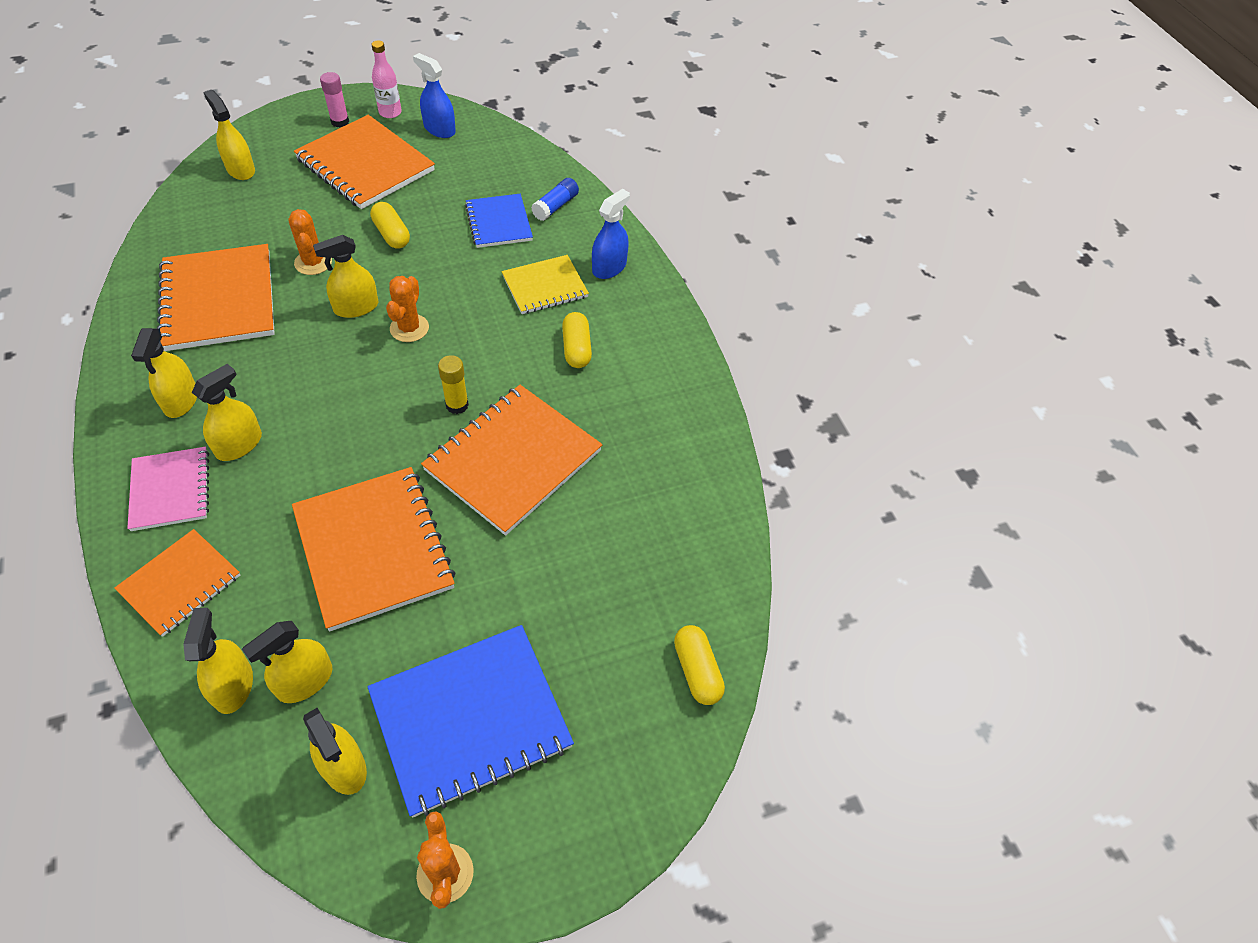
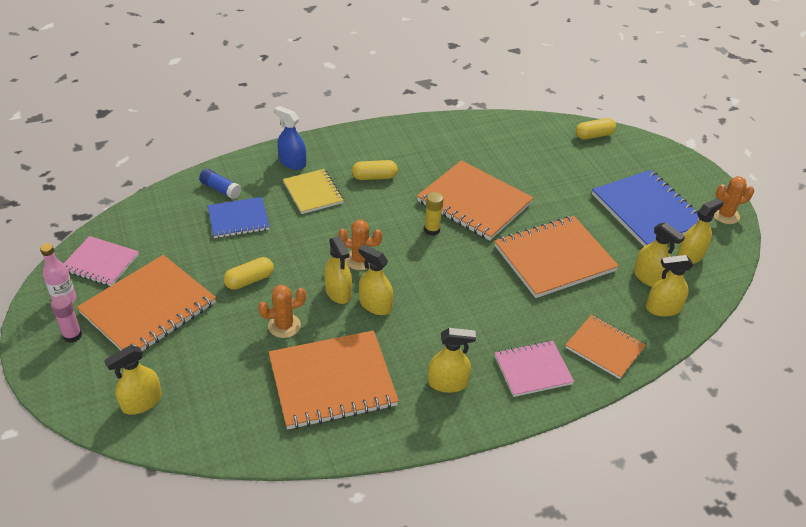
camera: 90 degrees left, 10 degrees down
yellow spray bottle [192,364,262,461] -> yellow spray bottle moved to [358,244,393,315]
blue spray bottle [413,53,456,138] -> pink notebook [63,236,139,286]

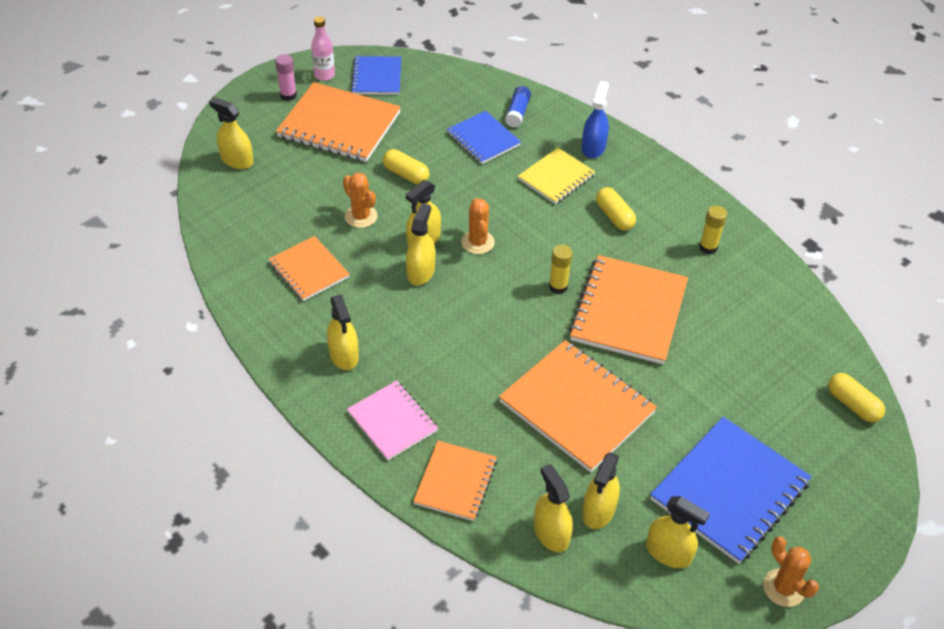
camera: 70 degrees right, 5 degrees up
pink notebook [63,236,139,286] -> blue notebook [351,56,401,95]
orange notebook [269,330,399,430] -> orange notebook [268,236,350,301], size x0.59
none -> yellow glue stick [699,205,727,254]

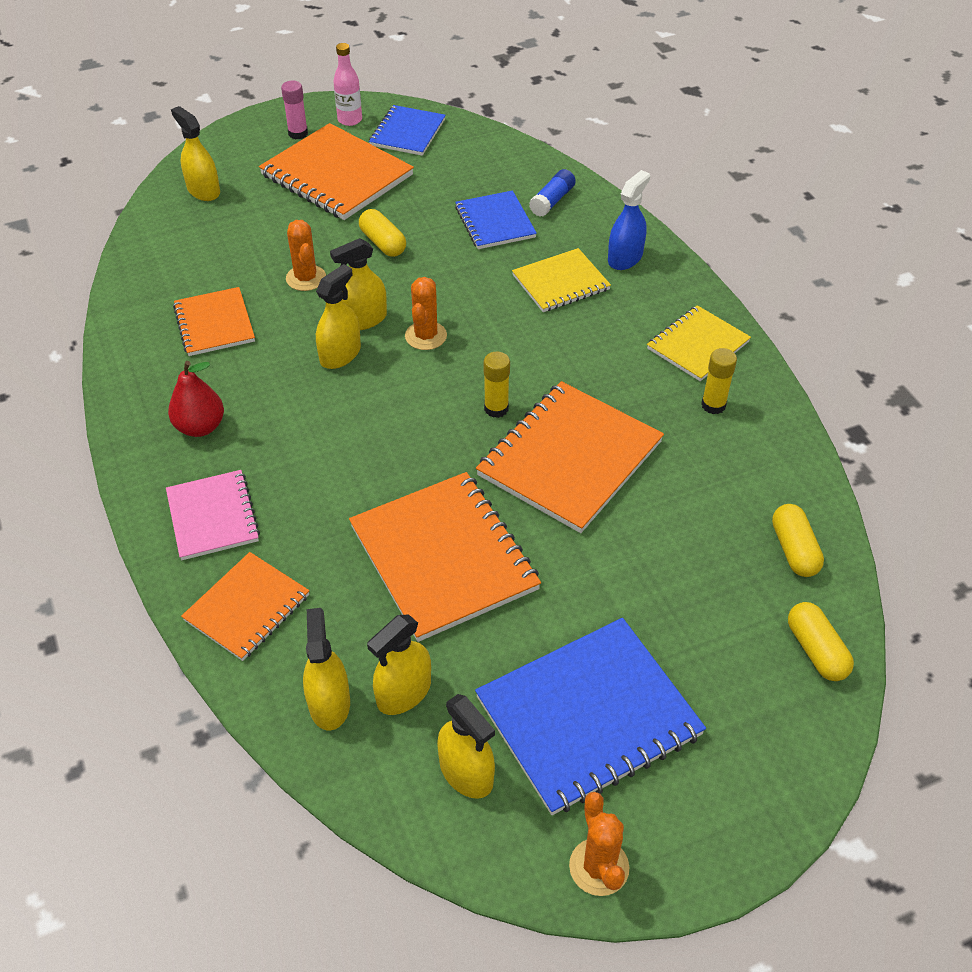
camera: 20 degrees right, 0 degrees up
yellow spray bottle [327,295,359,370] -> red pear [168,361,224,437]
yellow capsule [596,187,636,230] -> yellow capsule moved to [772,504,824,577]
none -> yellow notebook [647,305,751,381]

